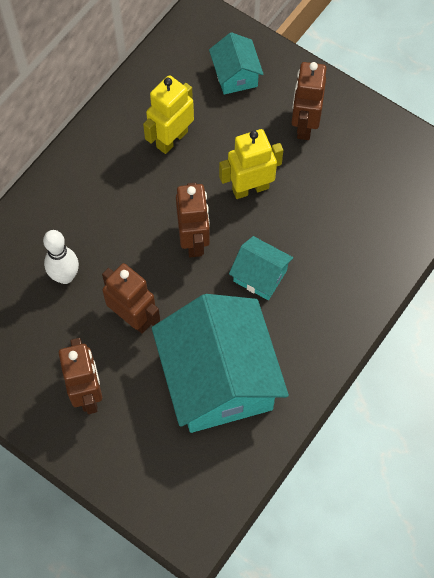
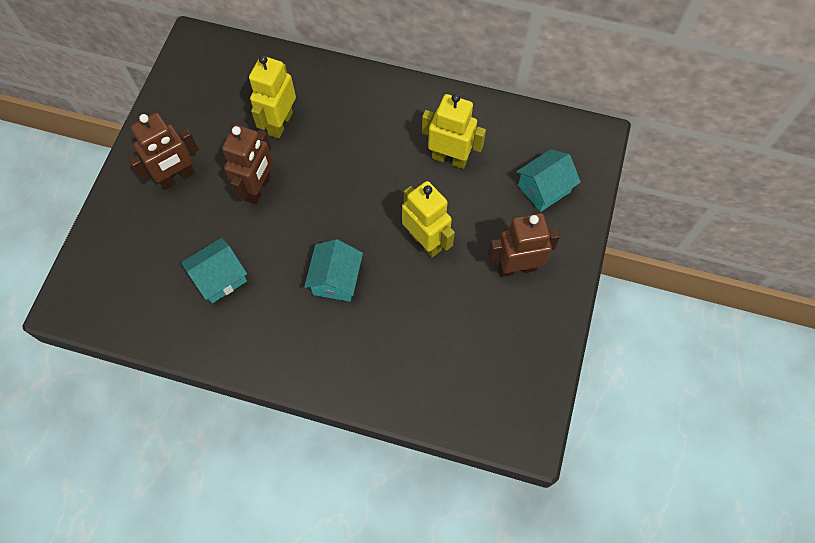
camera: 70 degrees right, 0 degrees up
white bowling pin [43,230,79,284] -> yellow robot [249,55,296,139]
turquoise house [152,294,289,433] -> turquoise house [181,238,247,303], size x0.46
brown robot [176,183,210,257] -> none

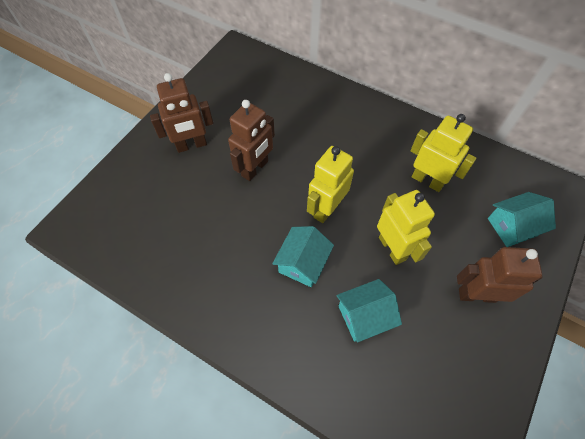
camera: 15 degrees right, 5 degrees down
turquoise house [181,238,247,303] -> turquoise house moved to [336,279,402,342]
yellow robot [249,55,296,139] -> yellow robot moved to [307,146,354,223]

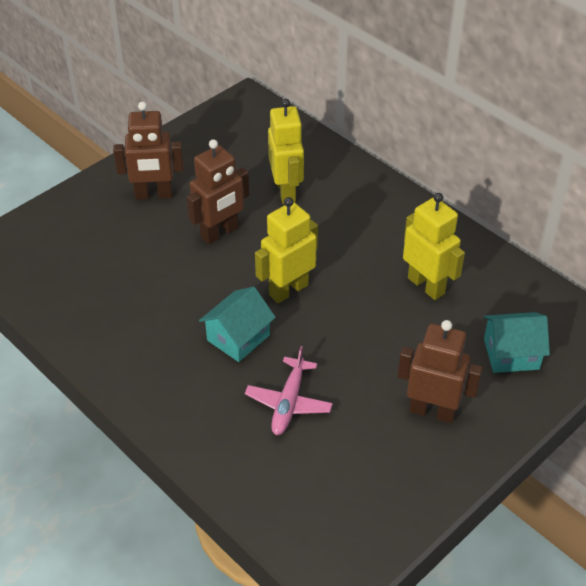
camera: 15 degrees right, 15 degrees down
turquoise house [336,279,402,342] -> pink plane [245,346,333,435]
yellow robot [377,190,435,265] -> yellow robot moved to [268,99,304,204]

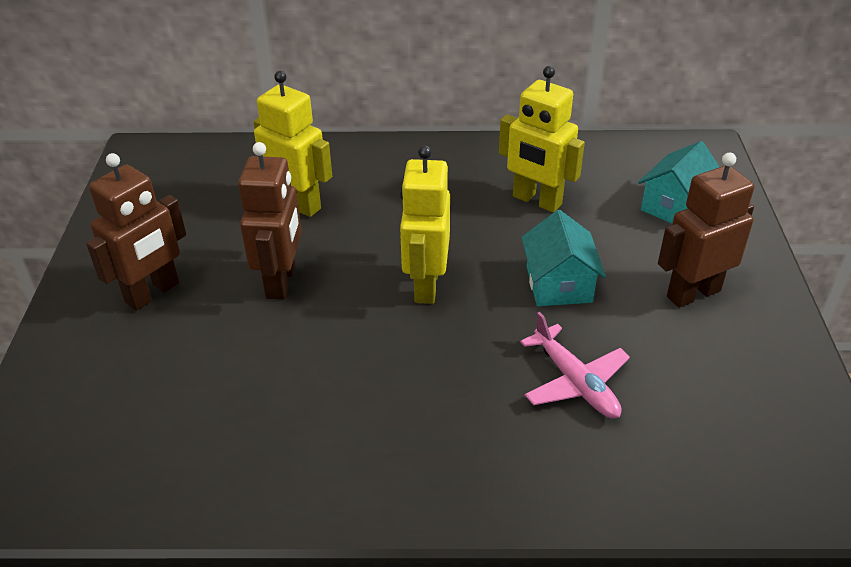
camera: 45 degrees left, 5 degrees down
turquoise house [199,287,276,362] -> turquoise house moved to [521,210,606,306]
yellow robot [403,193,465,300] -> yellow robot turned 150 degrees counterclockwise [499,66,585,213]

